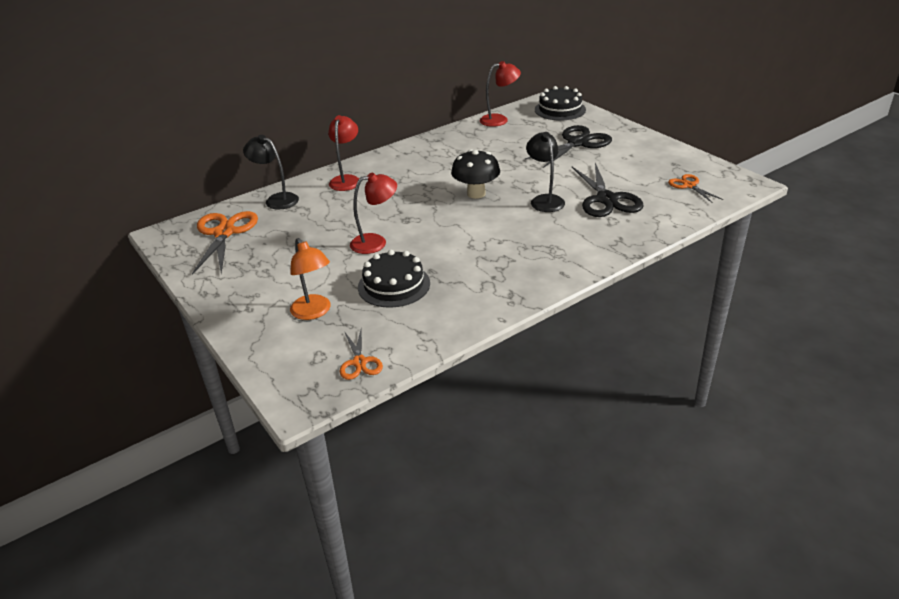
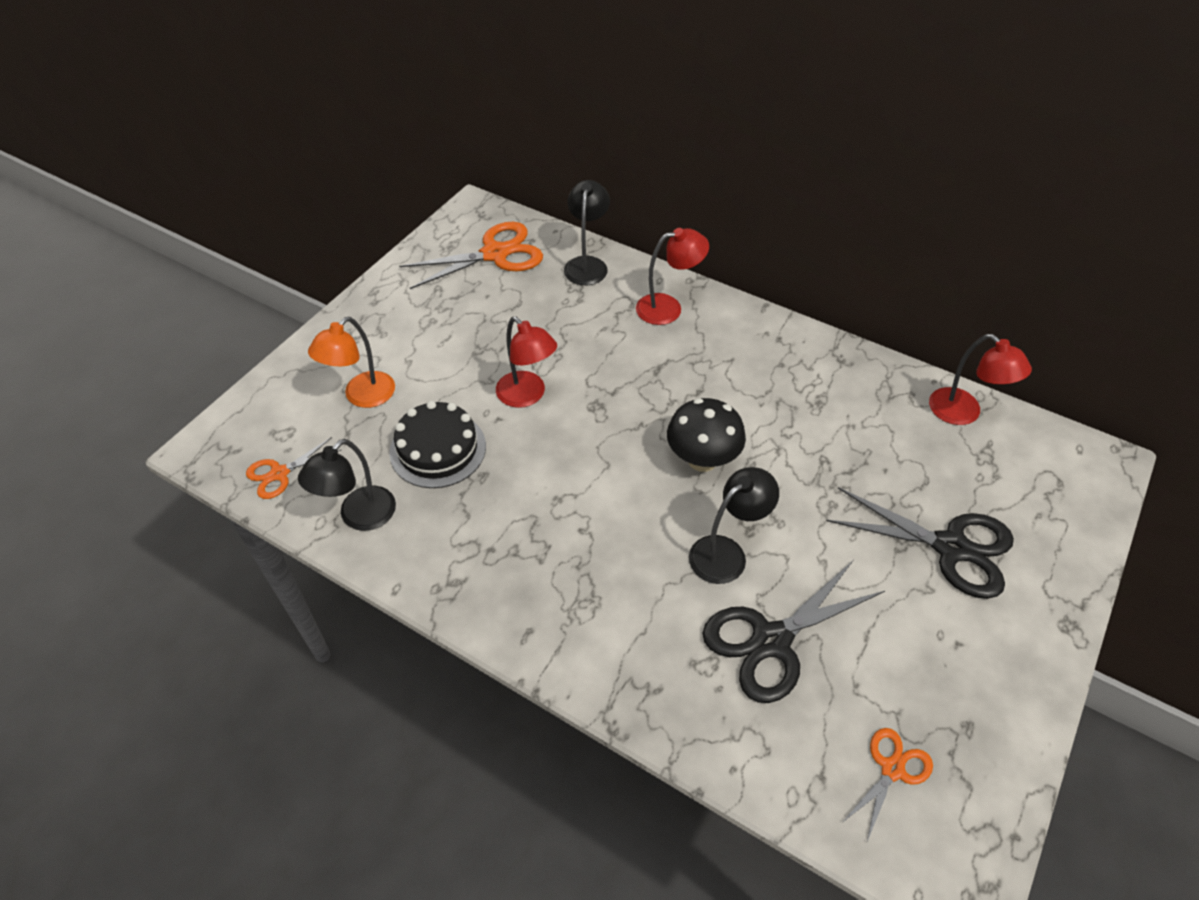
camera: 65 degrees right, 15 degrees up
black cake [535,86,586,121] -> none
none -> black lamp [298,439,396,531]

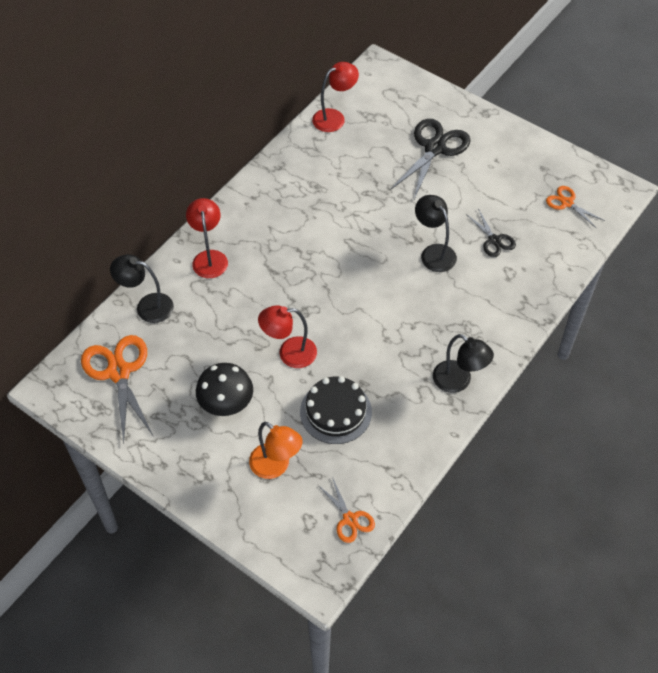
camera: 85 degrees left, 5 degrees up
black lamp [298,439,396,531] -> black lamp moved to [433,334,494,393]
red lamp [496,316,557,408] -> red lamp turned 150 degrees counterclockwise [258,305,317,368]
black mushroom [667,398,746,472] -> black mushroom moved to [196,363,253,416]
black scissors [703,561,885,703] -> black scissors [466,209,516,257], size x0.55

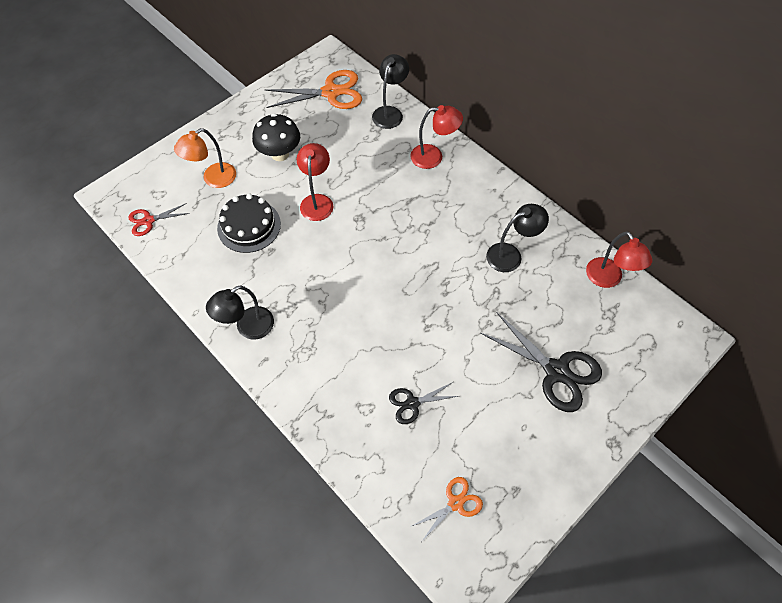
camera: 100 degrees right, 5 degrees up
orange scissors [317,477,375,543] -> red scissors [128,203,190,236]
black lamp [415,195,457,272] -> black lamp moved to [486,204,549,272]

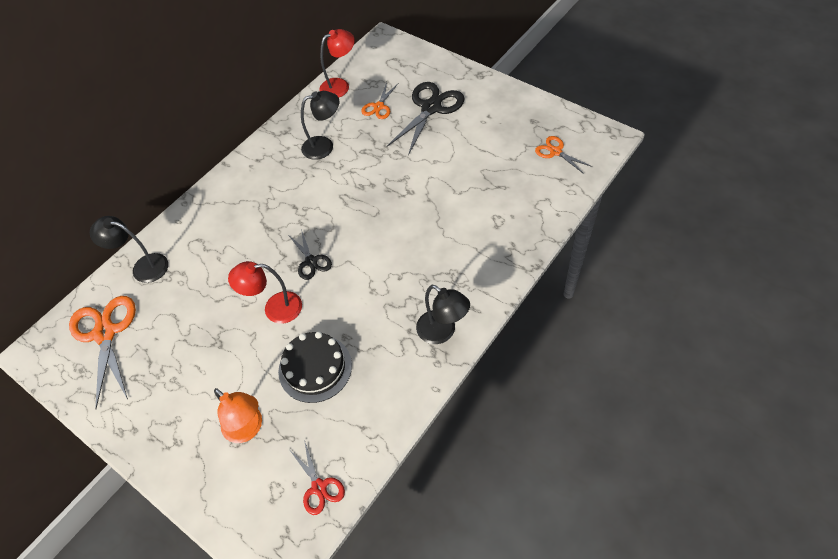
camera: 95 degrees left, 5 degrees down
black mushroom [252,114,300,161] -> none
black scissors [389,382,459,424] -> black scissors moved to [289,229,332,280]
red lamp [410,105,463,169] -> none
black lamp [486,204,549,272] -> black lamp turned 105 degrees clockwise [301,91,339,160]
none -> orange scissors [361,82,398,119]

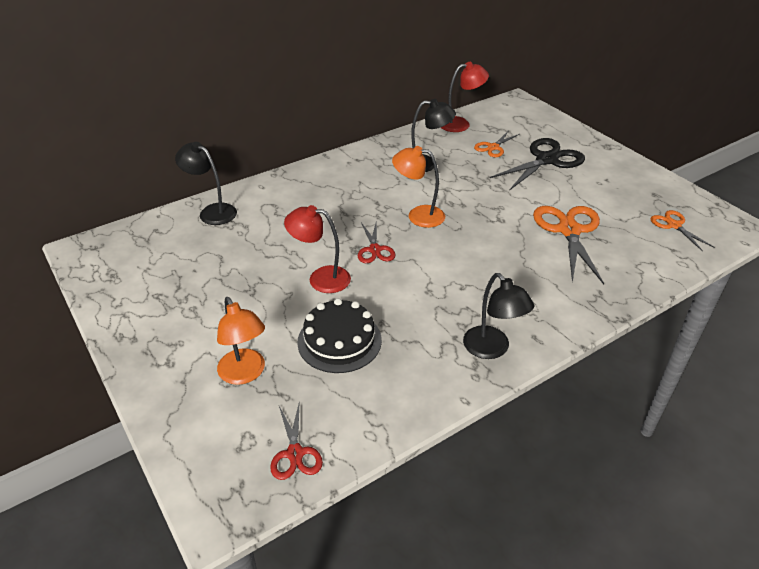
camera: 15 degrees right, 15 degrees down
orange scissors [69,296,136,409] -> orange scissors moved to [533,206,604,284]
black scissors [289,229,332,280] -> red scissors [358,221,395,263]
none -> orange lamp [392,146,445,228]

